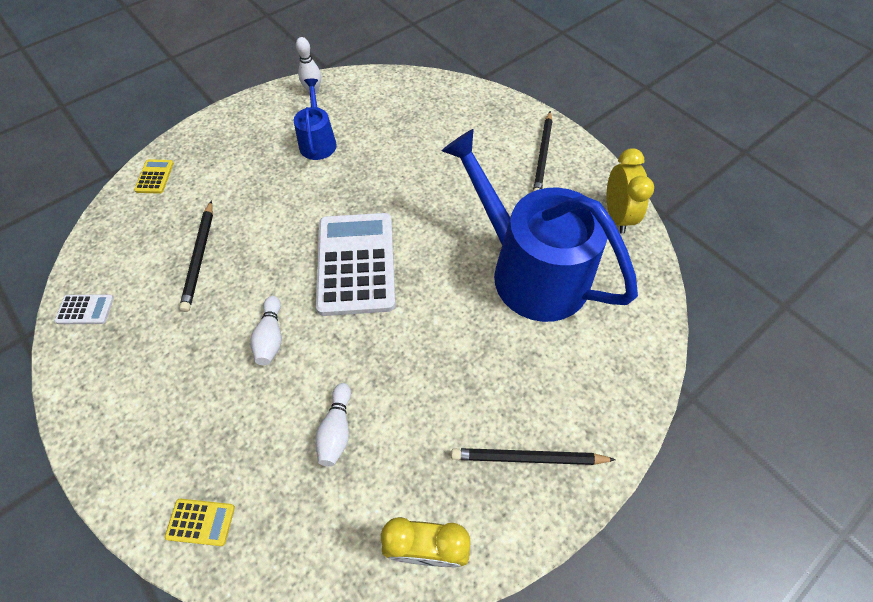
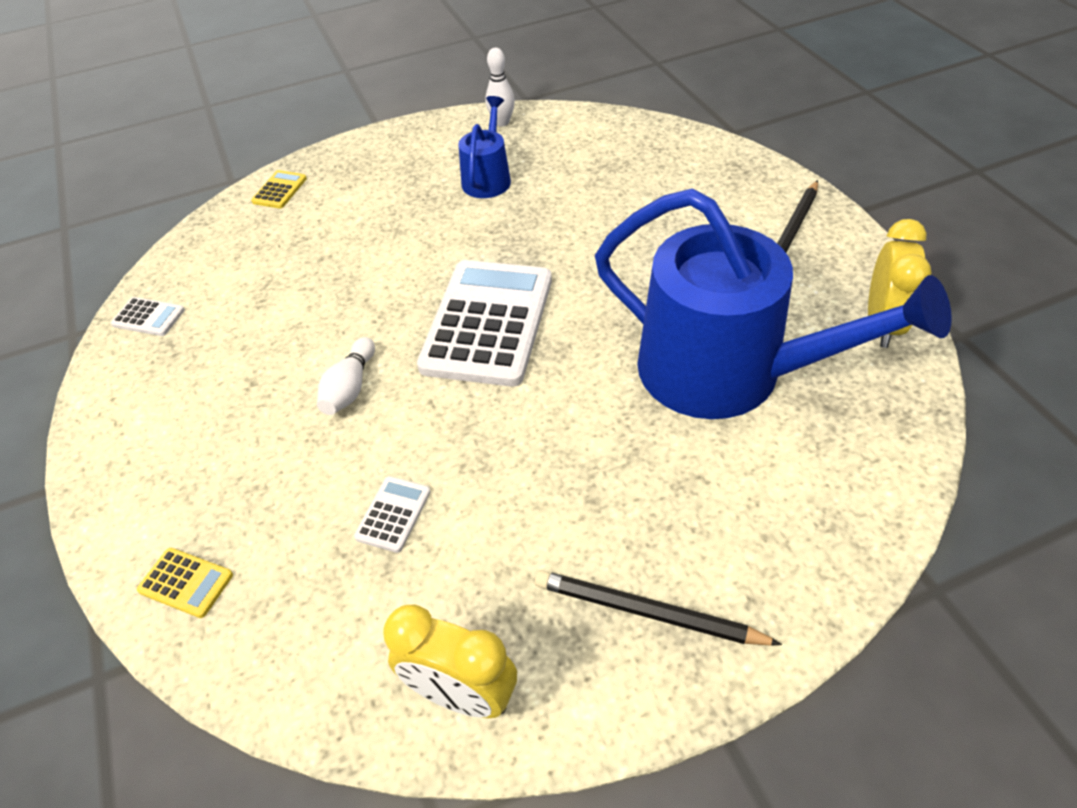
camera: 20 degrees right, 10 degrees down
black pencil [179,200,213,312] -> none
white bowling pin [315,383,351,467] -> white calculator [354,476,431,553]
blue watering can [442,129,638,322] -> blue watering can turned 150 degrees clockwise [595,189,952,419]

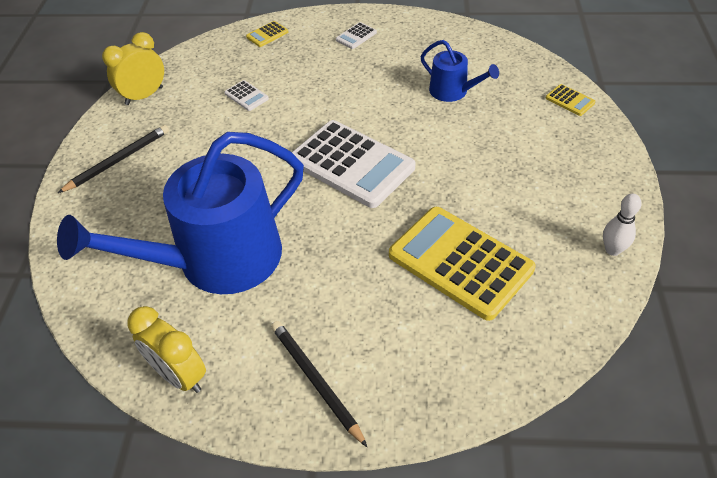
camera: 115 degrees right, 0 degrees up
white calculator [111,297,185,336] -> white calculator moved to [336,22,377,49]
white bowling pin [317,337,375,415] -> none
blue watering can [458,96,511,198] -> blue watering can moved to [421,40,499,102]
none -> yellow calculator [389,207,536,321]

